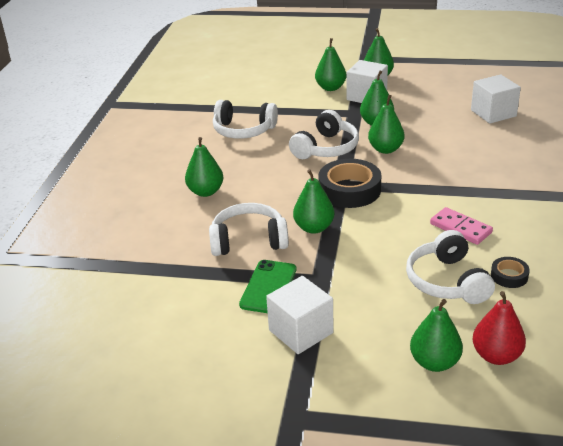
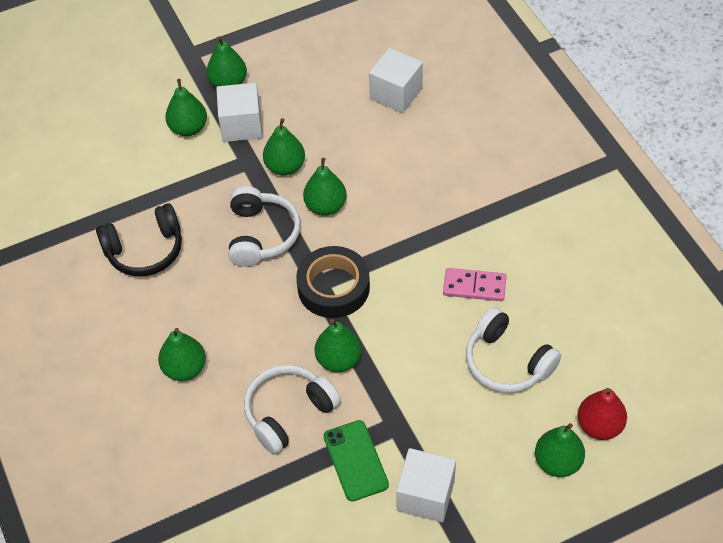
camera: 35 degrees left, 20 degrees up
white headphones [213,100,278,139] -> black headphones [96,203,182,276]
black tape [491,257,530,288] -> none

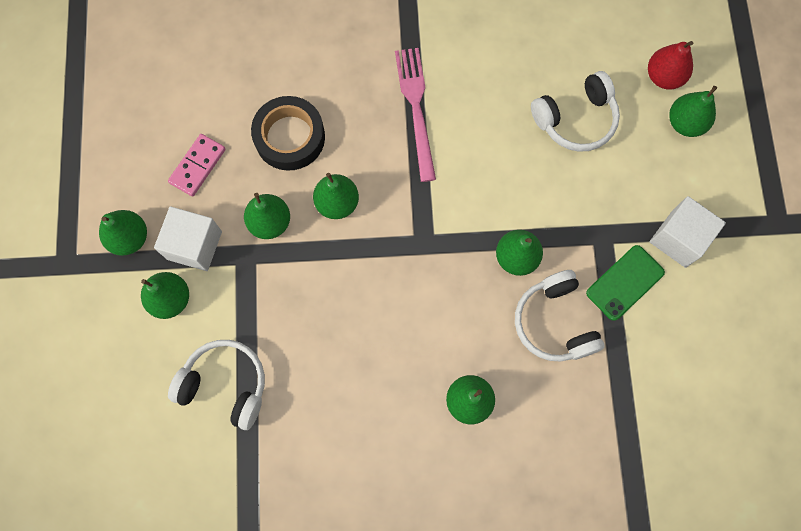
camera: 70 degrees left, 20 degrees up
black headphones [96,203,182,276] -> none
white headphones [228,186,301,267] -> white headphones moved to [168,340,265,430]
black tape [296,246,370,318] -> black tape moved to [251,96,325,171]
green phone [323,420,389,501] -> green phone turned 45 degrees counterclockwise [586,245,665,321]
white cube [369,48,423,113] -> none
pink domino [443,268,506,301] -> pink domino moved to [168,134,226,197]
none -> pink fork [395,48,436,182]

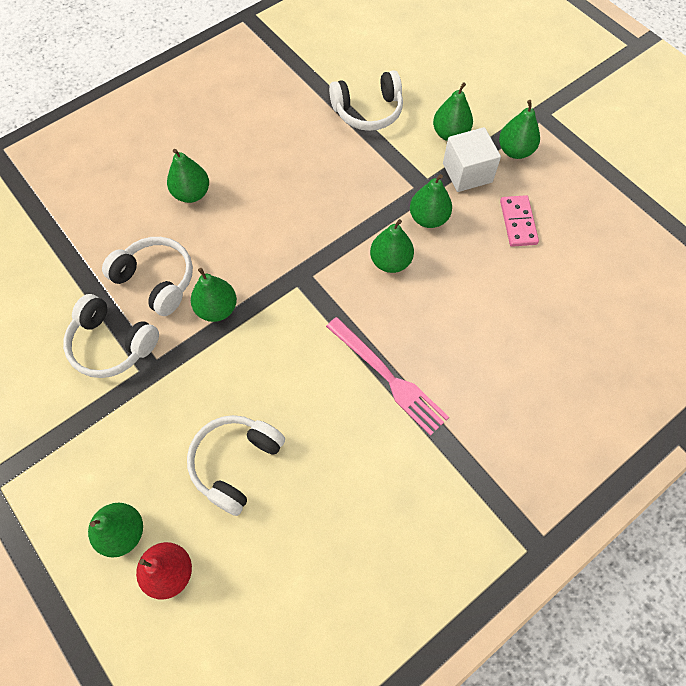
camera: 145 degrees right, 10 degrees down
black tape [251,96,325,171] -> none
green phone [586,245,665,321] -> white headphones [63,294,159,378]
white cube [650,196,726,268] -> none

